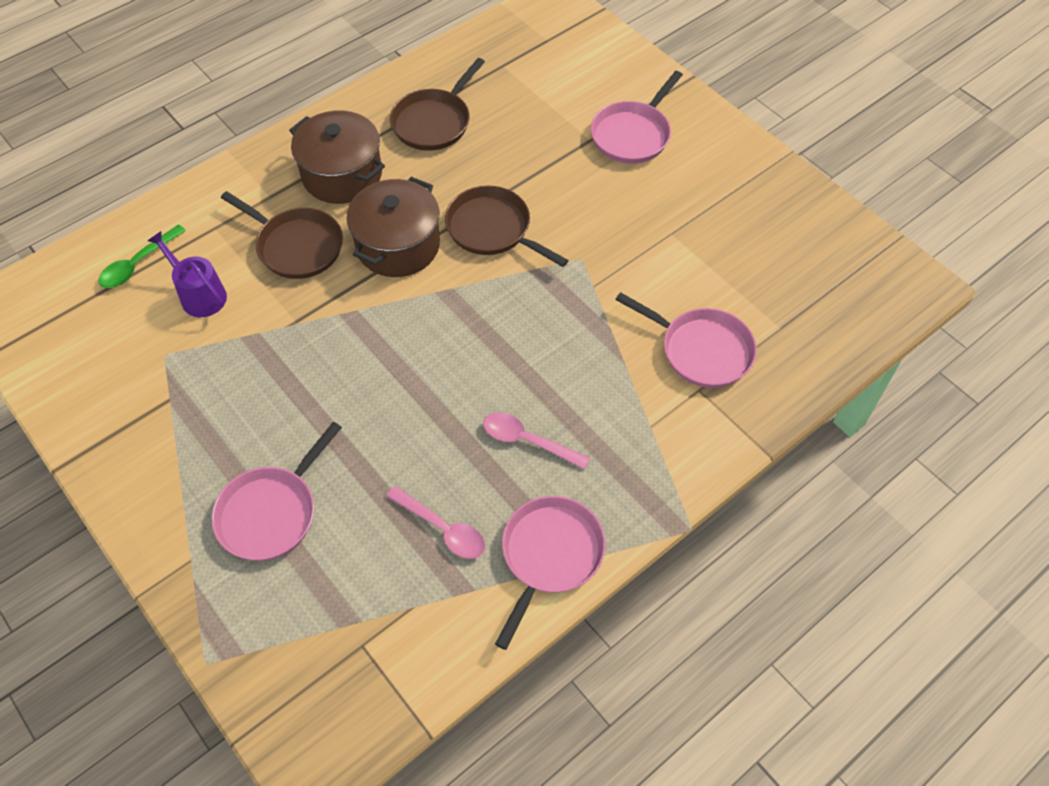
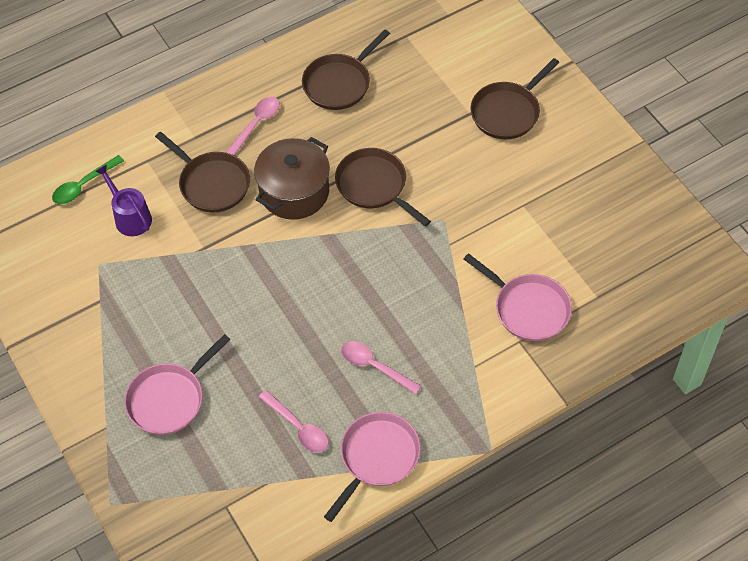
camera: 10 degrees right, 0 degrees up
brown pot [289,110,385,204] -> pink spoon [225,97,280,156]
pink pan [591,71,683,164] -> brown pan [470,58,559,139]

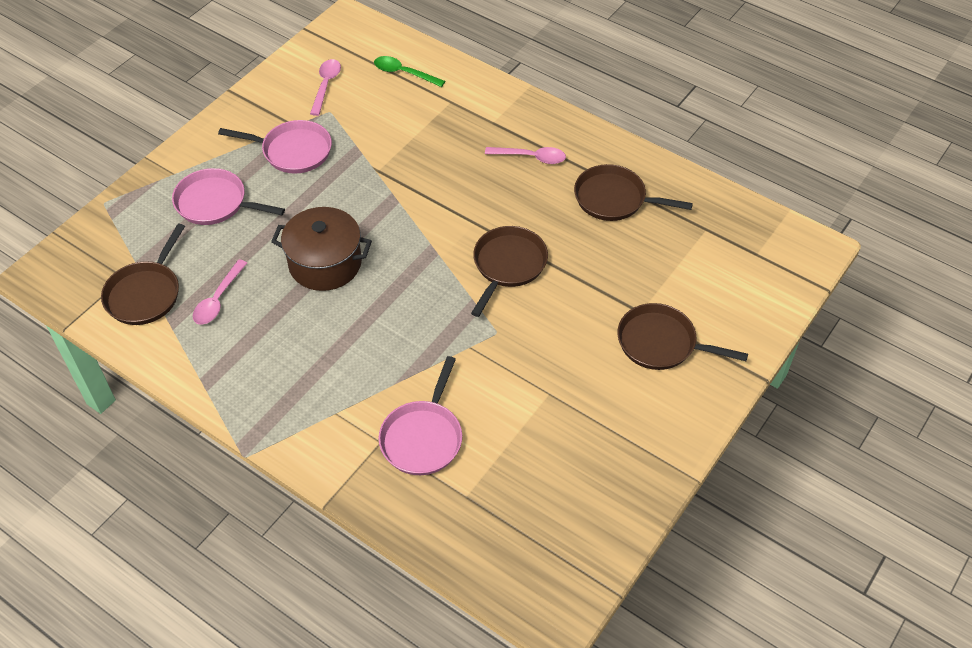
camera: 65 degrees right, 5 degrees down
purple watering can [95,165,152,236] -> none
brown pan [155,132,250,212] -> brown pan moved to [101,224,185,325]
brown pot [254,137,330,220] -> brown pot moved to [271,207,372,291]
pink pan [324,412,421,522] -> pink pan moved to [218,120,332,174]
pink spoon [341,341,421,395] -> pink spoon moved to [310,59,341,116]

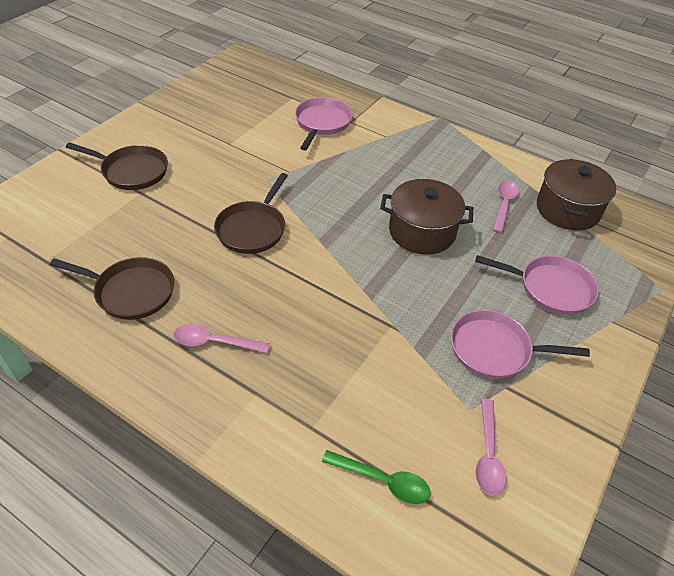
camera: 175 degrees right, 5 degrees down
brown pan [101,224,185,325] -> brown pot [537,159,616,231]

